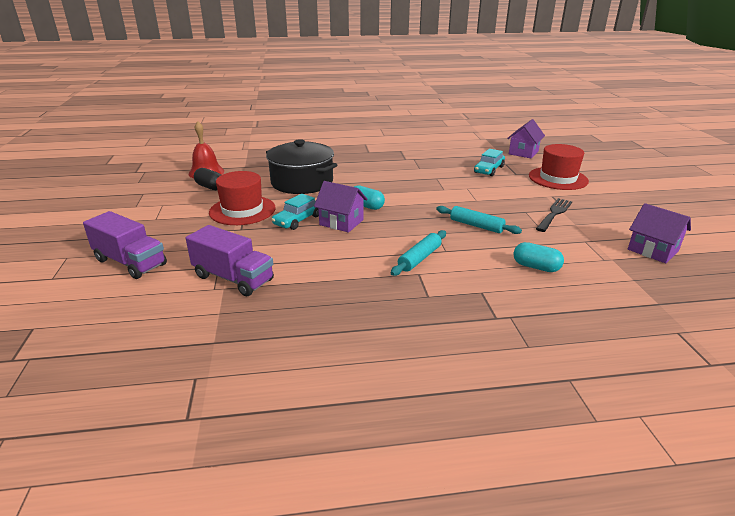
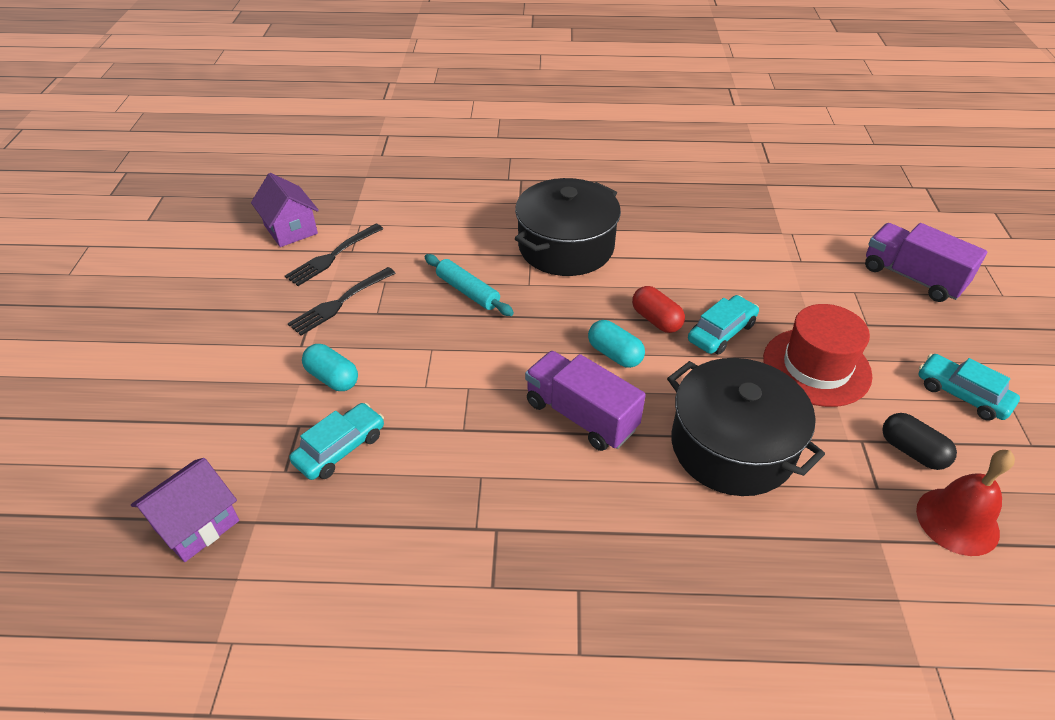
camera: 170 degrees left, 15 degrees up
purple truck [186,225,274,296] -> purple truck moved to [525,351,646,451]
purple house [314,181,368,232] -> red capsule [632,286,685,333]
turquoise rolling pin [391,230,446,276] -> black pot [515,178,621,276]
turquoise capsule [513,242,564,272] -> turquoise capsule moved to [302,344,358,391]
red hat [529,144,589,190] -> none
none -> black fork [285,224,383,286]
none -> turquoise car [918,354,1020,421]

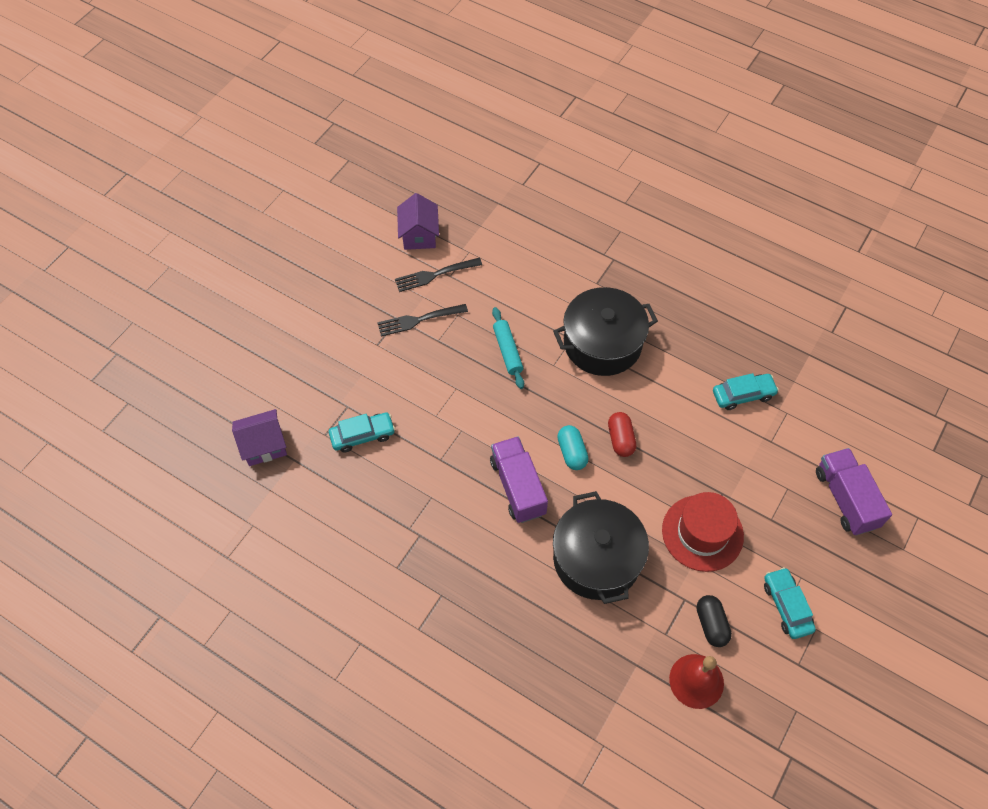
camera: 30 degrees right, 15 degrees up
turquoise capsule [302,344,358,391] -> none
turquoise car [688,295,759,355] -> turquoise car moved to [713,373,779,410]

